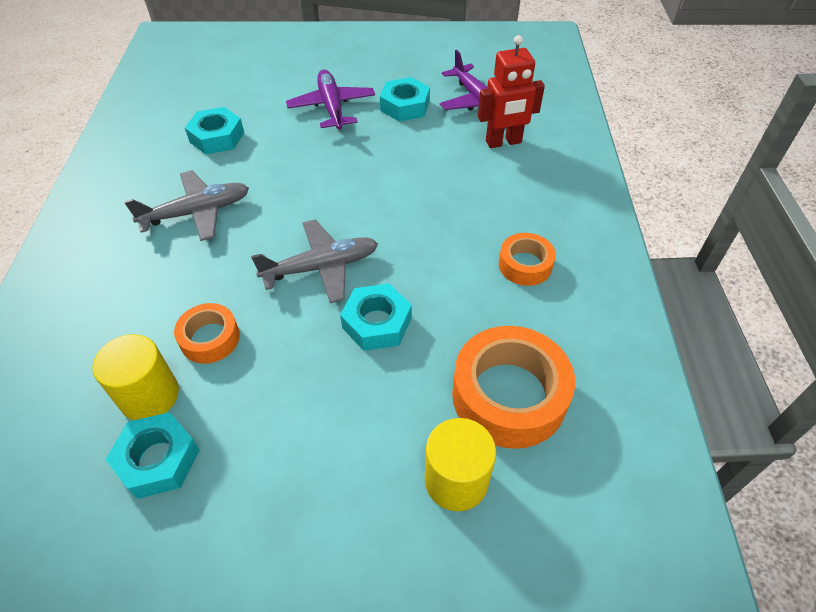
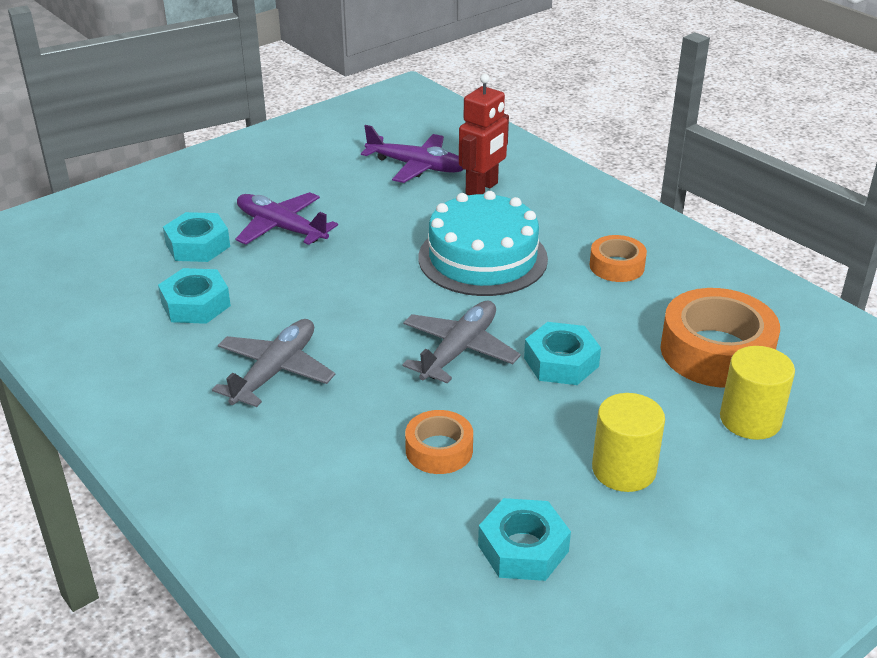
camera: 40 degrees left, 15 degrees down
yellow cylinder [93,334,179,420] -> yellow cylinder moved to [592,393,665,492]
turquoise nut [380,77,430,122] -> turquoise nut moved to [163,212,230,262]
none -> turquoise cake [418,191,548,296]

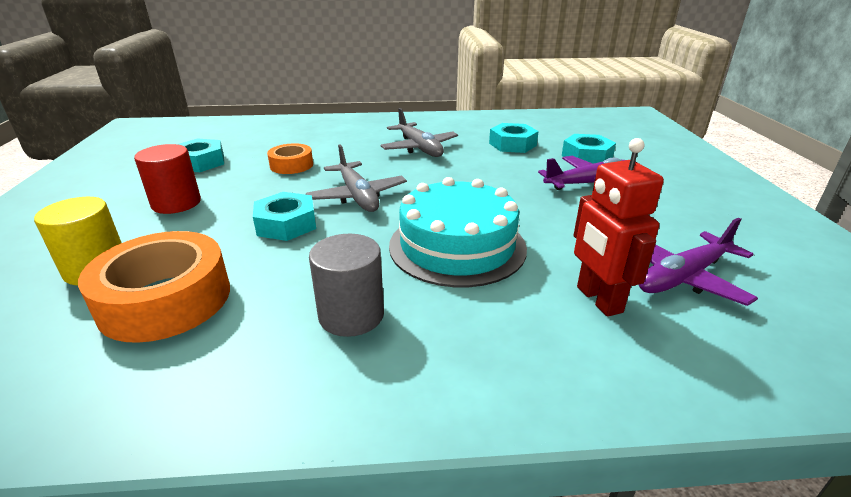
camera: 125 degrees right, 5 degrees down
orange tape [589,235,647,282] -> grey cylinder [309,234,384,337]
yellow cylinder [592,393,665,492] -> red cylinder [134,144,201,214]

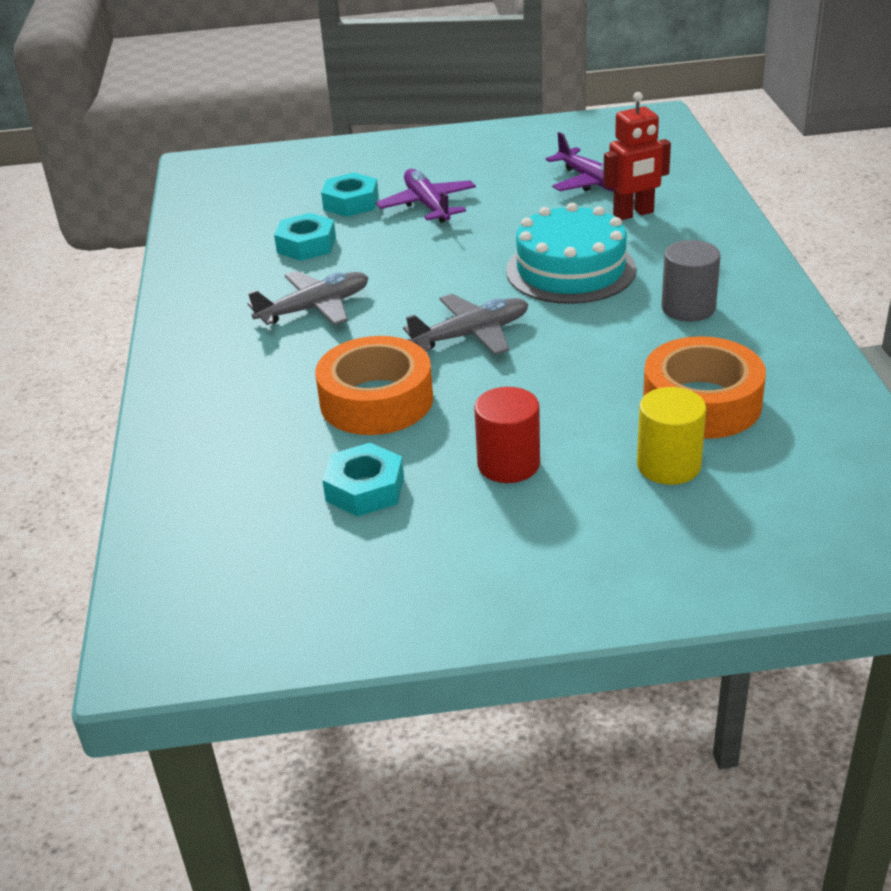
camera: 90 degrees left, 5 degrees up
turquoise nut [253,192,316,241] -> none
orange tape [267,143,313,174] -> orange tape [315,336,433,435], size x1.82

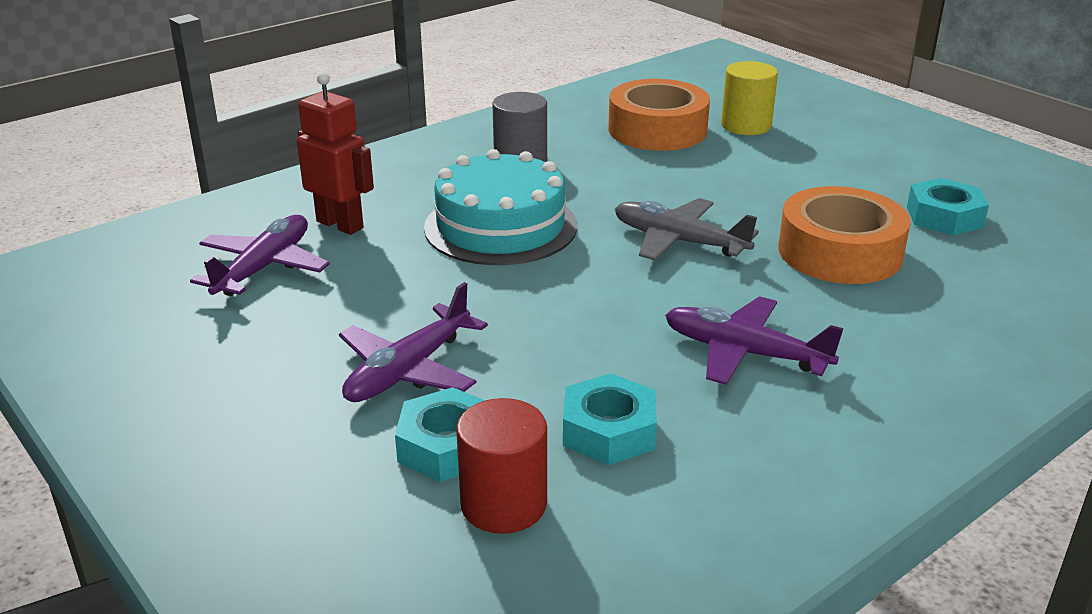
camera: 125 degrees left, 5 degrees down
grey plane [247,271,369,325] -> purple plane [665,296,844,385]
red cylinder [474,387,540,483] -> red cylinder moved to [456,398,547,534]

